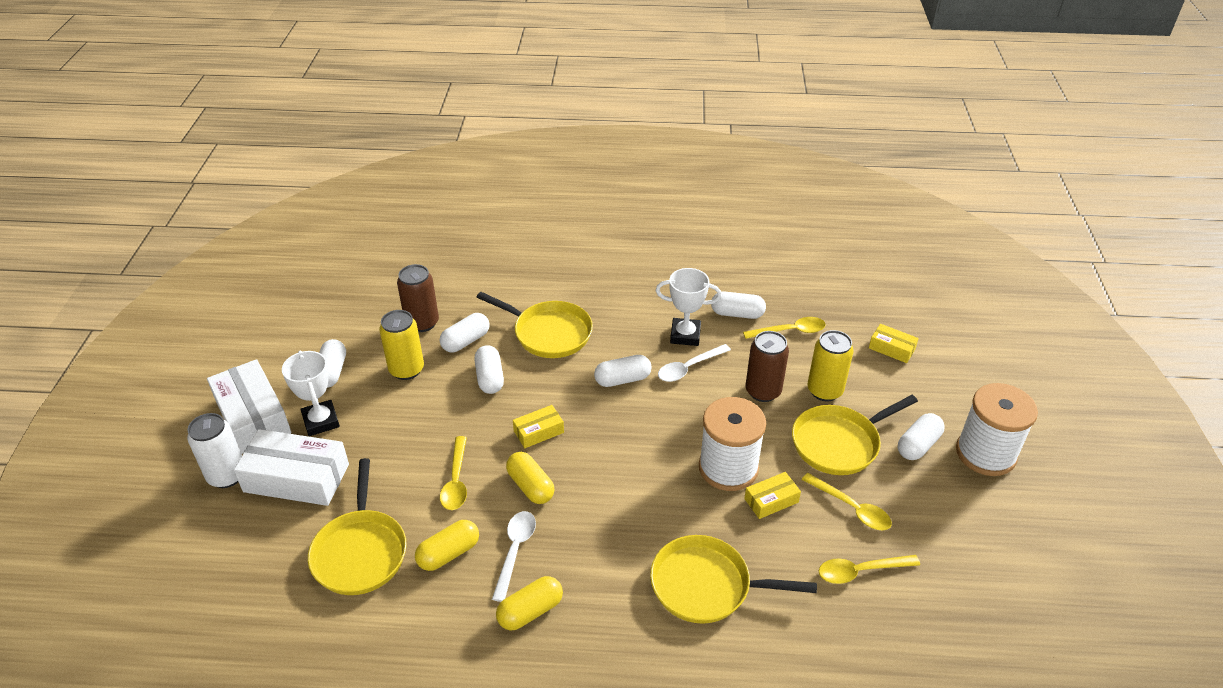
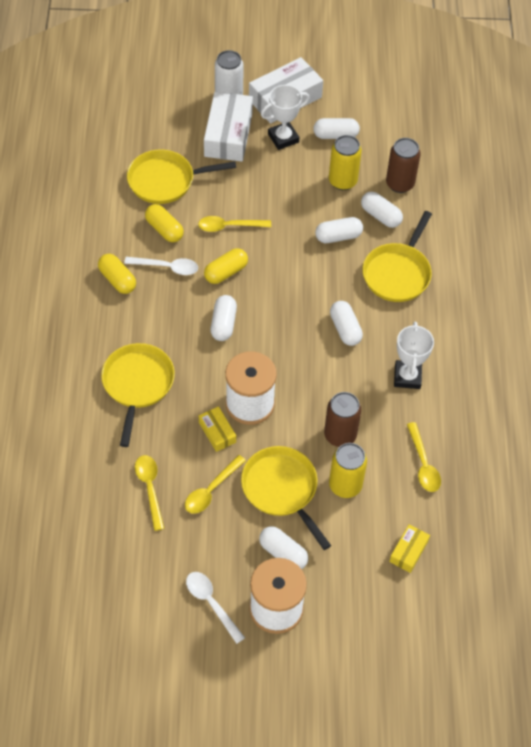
camera: 85 degrees right, 15 degrees up
yellow box [513,405,564,448] -> none
white spoon [658,344,731,382] -> white spoon moved to [186,572,245,644]
white capsule [711,291,766,319] -> white capsule moved to [210,295,237,341]

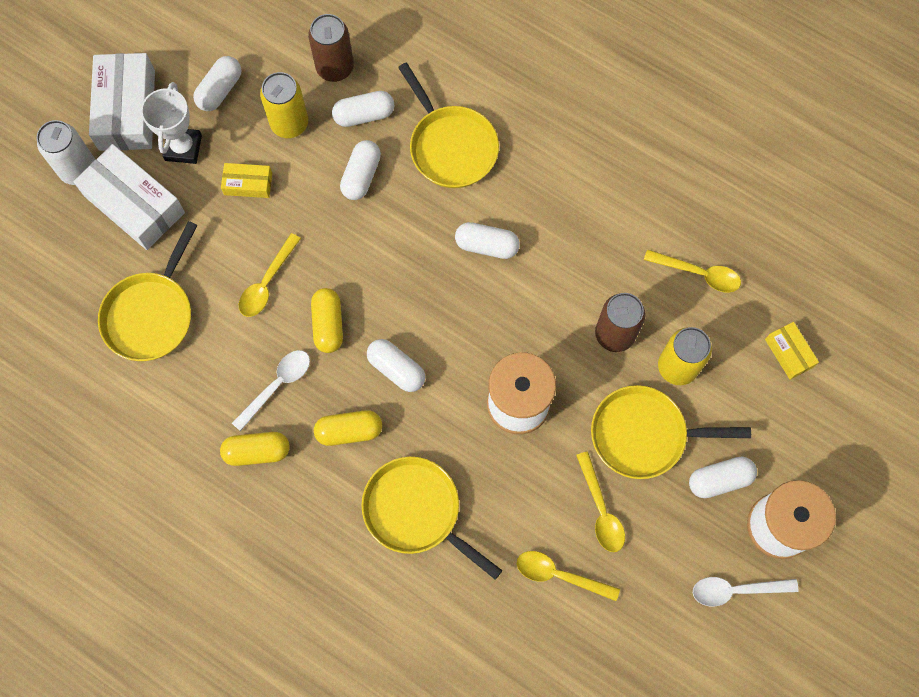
camera: 55 degrees left, 15 degrees up
yellow capsule [145,204,184,242] -> yellow capsule moved to [314,410,382,446]
yellow box [199,406,236,452] -> yellow box moved to [221,163,272,198]
white trophy [394,322,434,389] -> none

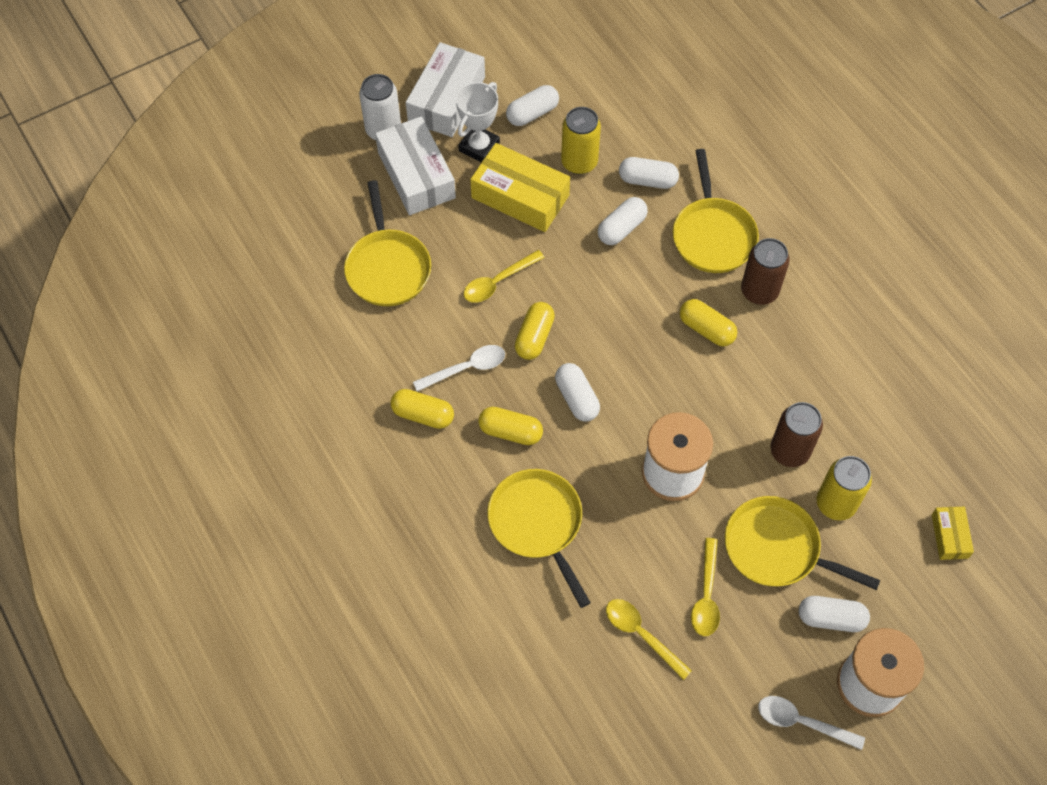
camera: 25 degrees right, 10 degrees down
yellow pan [98,221,198,361] -> yellow pan turned 60 degrees counterclockwise [344,180,431,306]
yellow box [221,163,272,198] -> yellow box [470,143,570,232], size x1.97
brown can [308,14,354,82] -> brown can moved to [741,238,790,305]
white capsule [455,222,520,259] -> yellow capsule [680,299,737,346]
yellow spoon [644,249,741,292] -> none

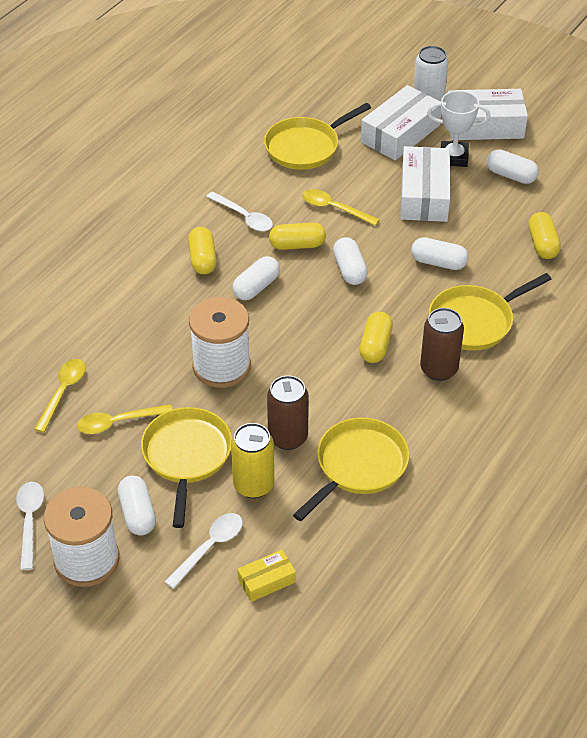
camera: 65 degrees right, 15 degrees down
yellow capsule [391,389,454,429] -> yellow capsule moved to [528,212,561,259]
yellow box [470,143,570,232] -> white box [400,146,450,222]
yellow pan [487,469,591,608] -> yellow pan moved to [293,417,409,521]
yellow can [561,107,601,175] -> none
white capsule [619,157,679,189] -> white capsule moved to [333,237,368,285]
none -> white spoon [164,513,243,589]

